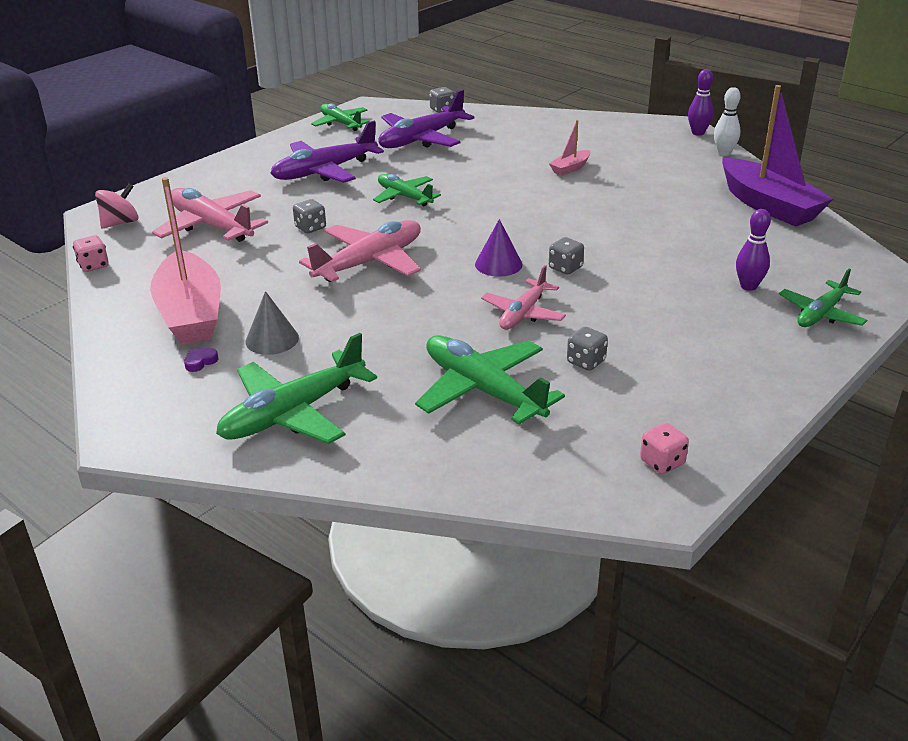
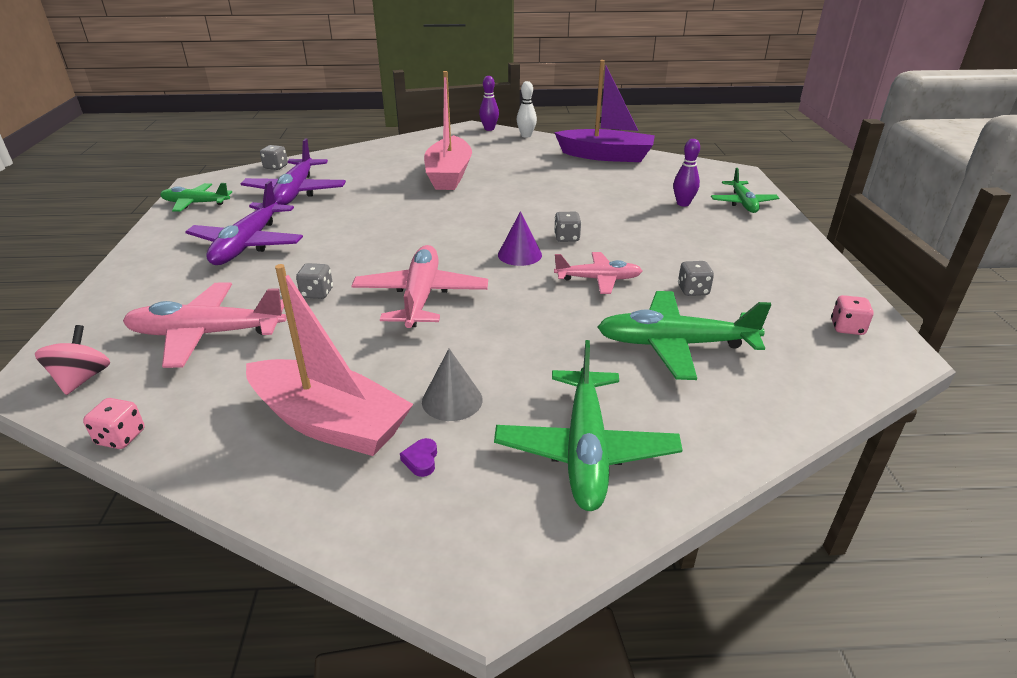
camera: 45 degrees left, 0 degrees up
green plane [373,174,441,206] -> none
pink plane [481,265,566,330] -> pink plane turned 75 degrees counterclockwise [554,252,642,294]
pink boat [549,120,590,176] -> pink boat [424,71,472,190], size x2.25

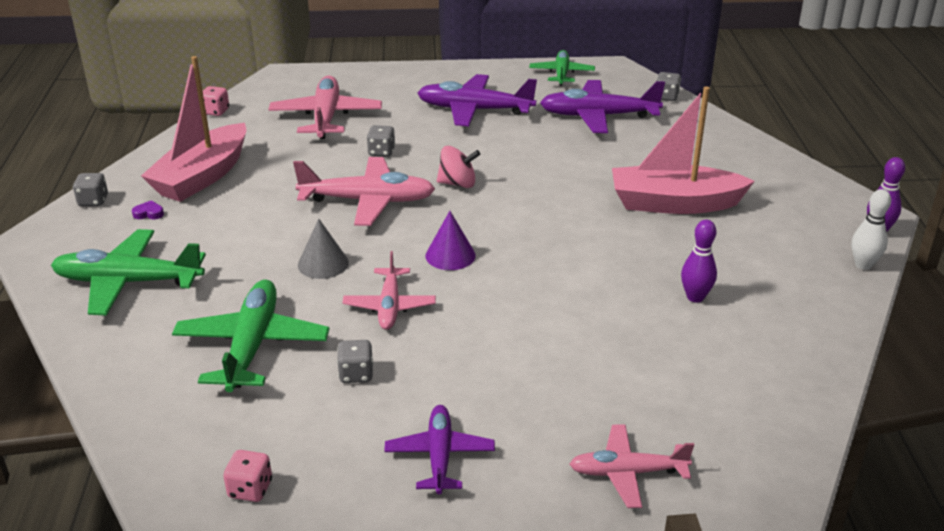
camera: 90 degrees right, 0 degrees up
pink spinning top [35,325,110,395] -> pink spinning top moved to [437,146,480,188]
grey cone [422,349,483,421] -> grey cone moved to [298,219,349,279]
purple boat [554,60,655,162] -> none
grey dice [554,212,582,242] -> grey dice moved to [73,173,108,206]
purple bowling pin [673,139,700,207] -> purple bowling pin moved to [681,220,717,303]
green plane [711,168,779,213] -> pink plane [569,424,694,508]
none -> purple plane [384,405,495,494]

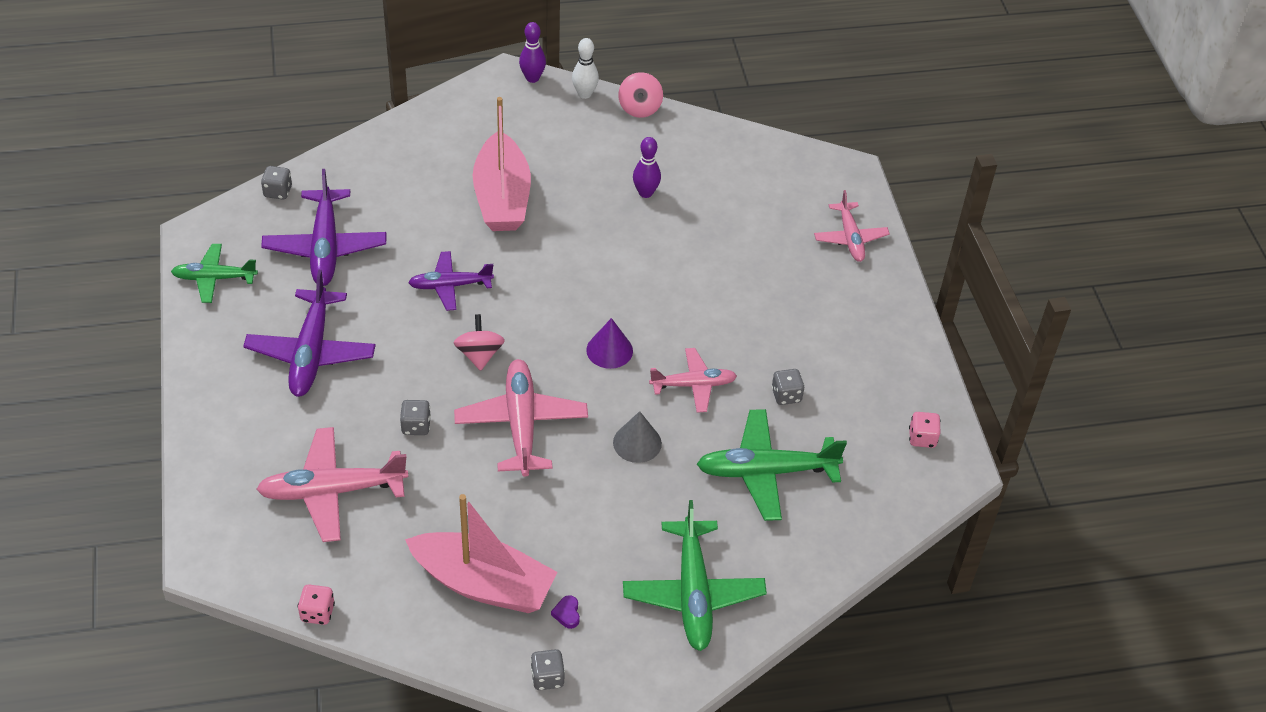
camera: 100 degrees left, 15 degrees up
purple plane [384,405,495,494] -> purple plane moved to [408,251,494,311]
none -> pink spinning top [618,72,663,118]

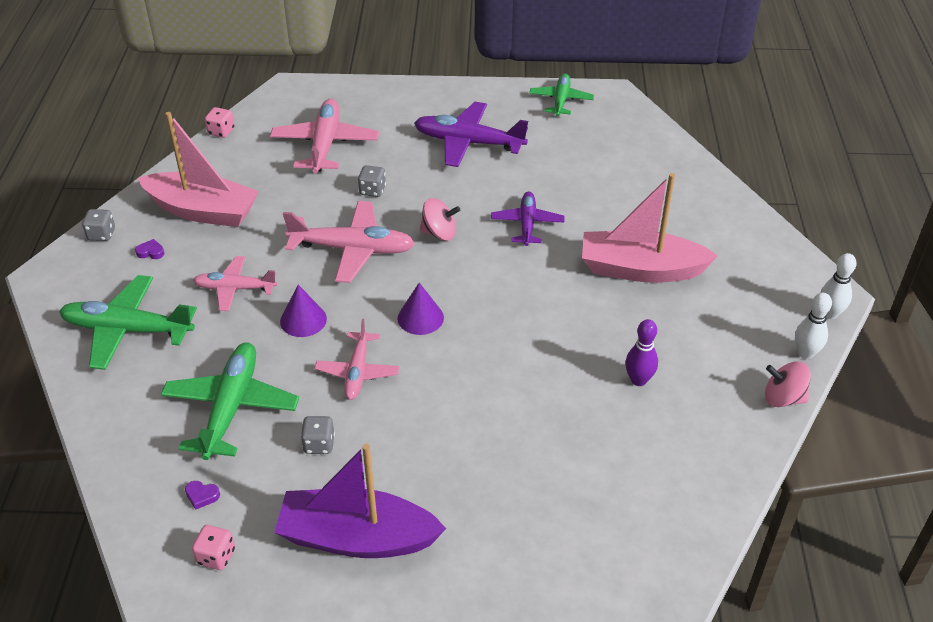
camera: 105 degrees right, 5 degrees down
grey dice [261,166,292,200] -> none
purple plane [261,169,386,286] -> none
pink boat [405,494,557,613] -> pink boat turned 105 degrees counterclockwise [138,112,259,227]
purple bowling pin [519,22,546,83] -> white bowling pin [820,253,857,319]
grey cone [613,411,662,463] -> purple cone [280,285,327,337]
pink plane [814,190,890,262] -> pink plane moved to [193,256,277,311]
none -> purple heart [185,481,220,510]
none -> purple boat [274,444,446,558]

